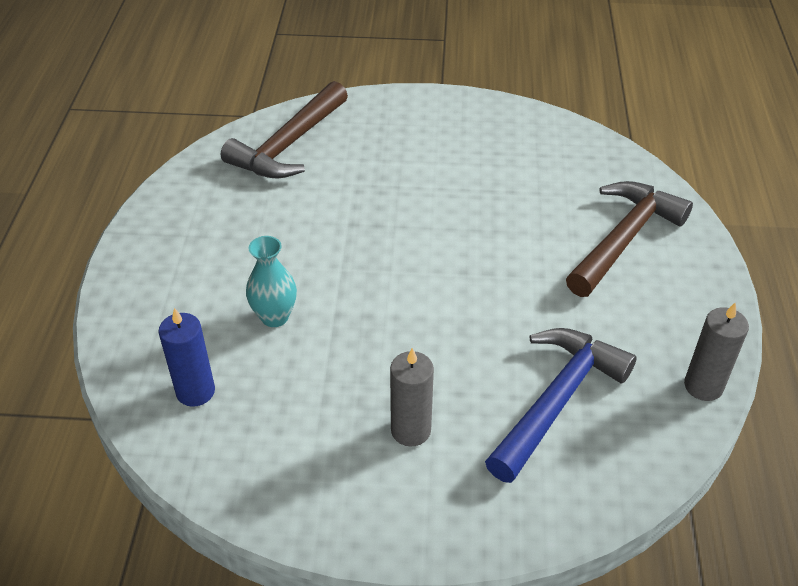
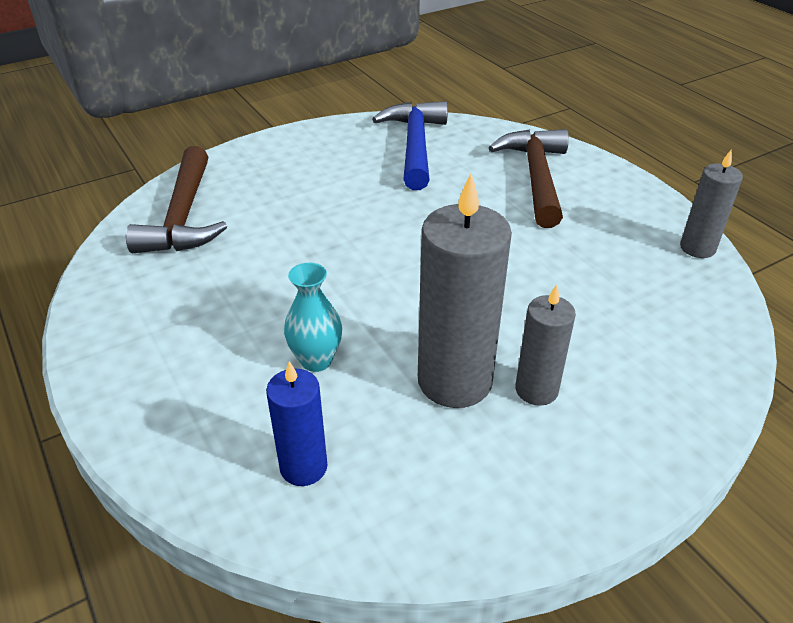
camera: 35 degrees left, 5 degrees down
blue hammer [485,328,637,483] -> blue hammer moved to [372,101,448,190]
none -> grey candle [418,173,512,408]

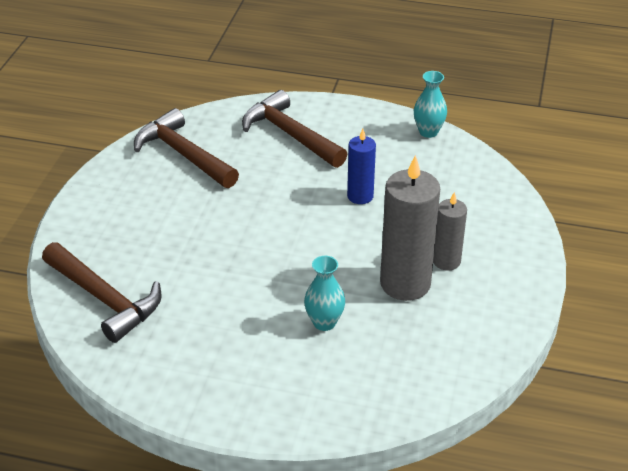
camera: 45 degrees left, 0 degrees up
blue candle [266,361,328,486] -> blue candle moved to [347,129,376,204]
blue hammer [372,101,448,190] -> brown hammer [134,108,239,188]
grey candle [680,150,743,258] -> turquoise vase [414,71,447,138]

